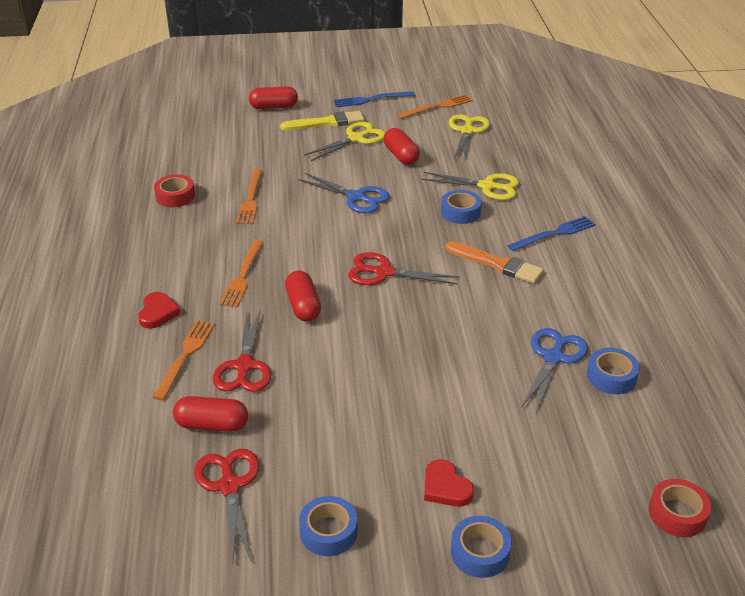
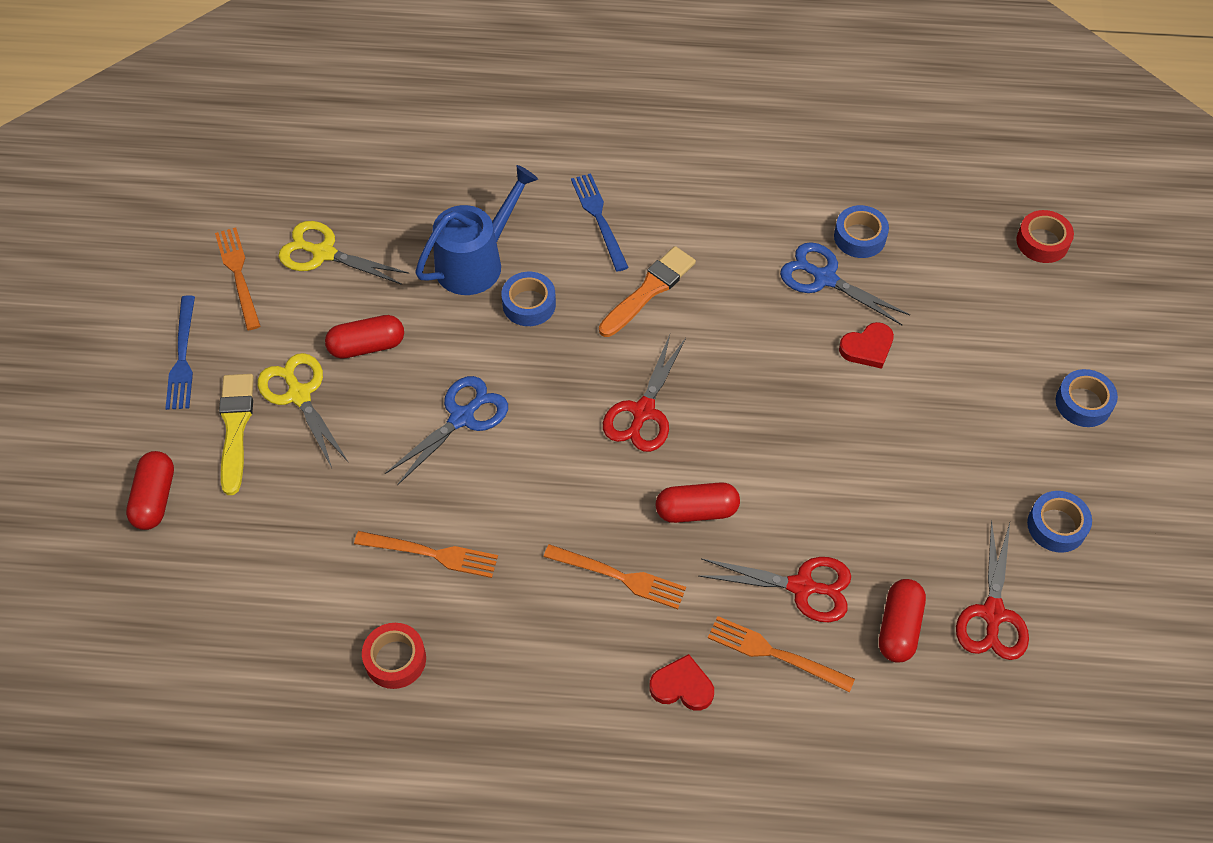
camera: 80 degrees left, 20 degrees up
red scissors [194,449,259,562] -> red scissors turned 75 degrees counterclockwise [956,519,1029,660]
yellow scissors [421,172,519,200] -> blue watering can [415,165,538,295]
red heart [424,459,474,507] -> red heart moved to [839,322,894,369]

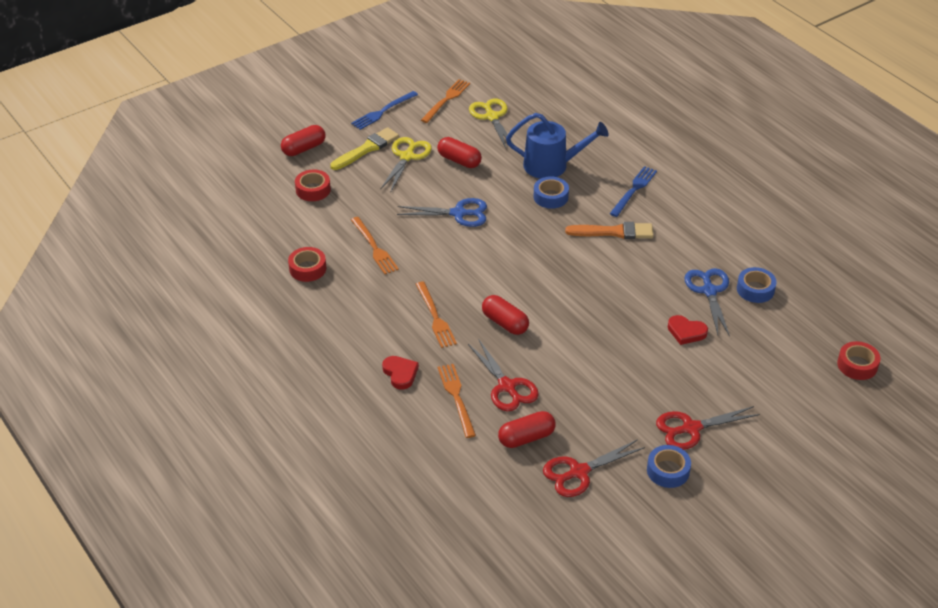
camera: 50 degrees right, 15 degrees down
red scissors [603,335,686,452] -> red scissors moved to [656,406,760,450]
blue tape [1056,369,1118,427] -> none
none -> red tape [295,169,331,201]

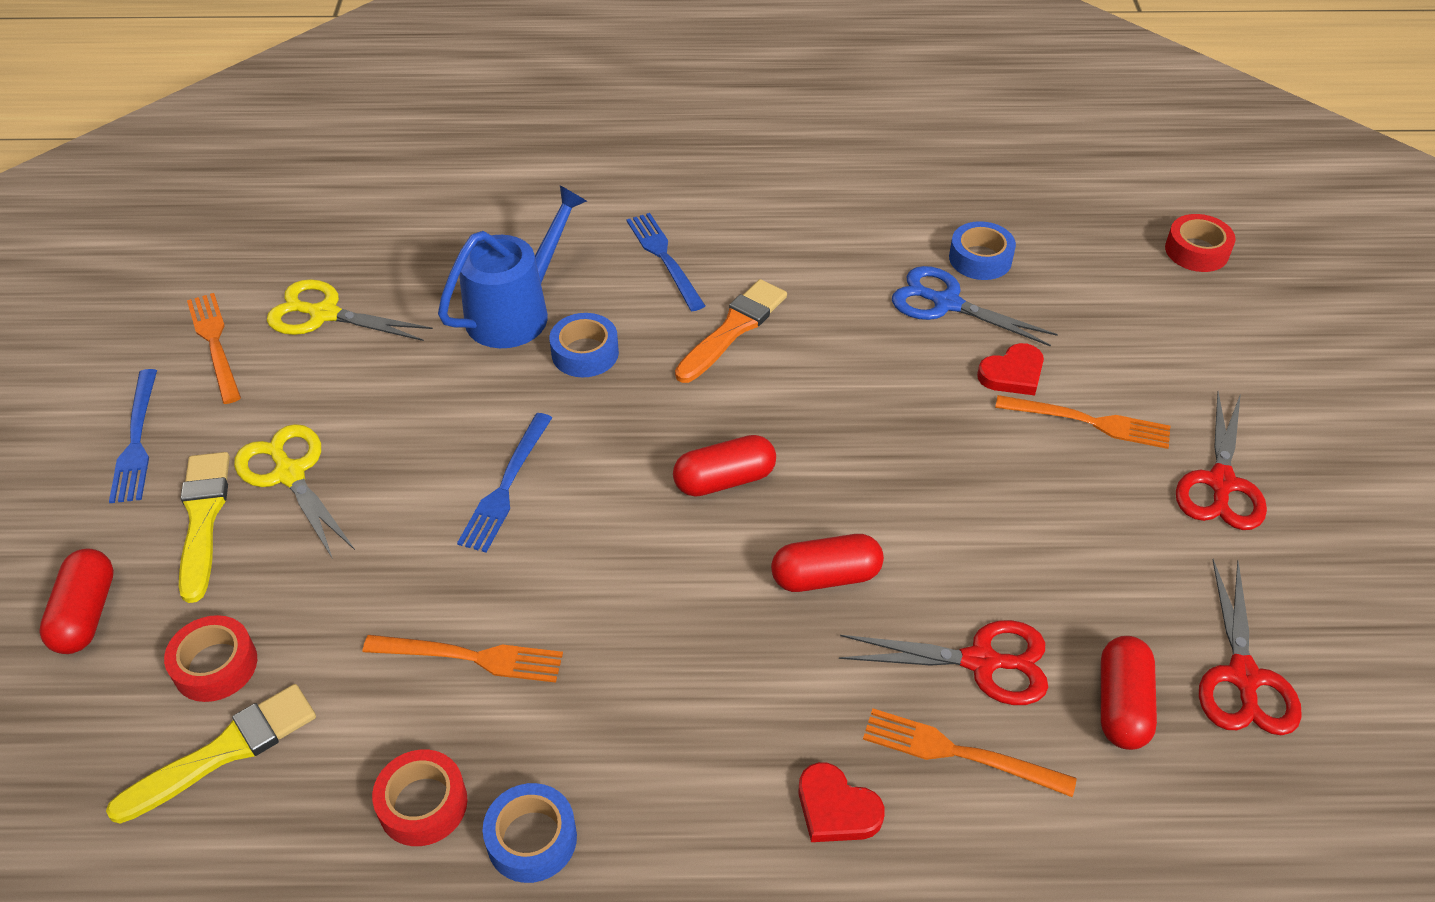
camera: 55 degrees left, 5 degrees up
red heart [382,356,419,390] -> red heart turned 150 degrees counterclockwise [799,762,885,842]
blue scissors [397,198,487,227] -> blue fork [457,413,552,553]
orange fork [416,281,457,348] -> orange fork moved to [995,395,1170,449]
red capsule [437,137,482,168] -> red capsule moved to [673,435,776,497]
blue tape [647,445,691,488] -> blue tape moved to [482,783,577,883]
none -> yellow brush [106,684,316,824]

